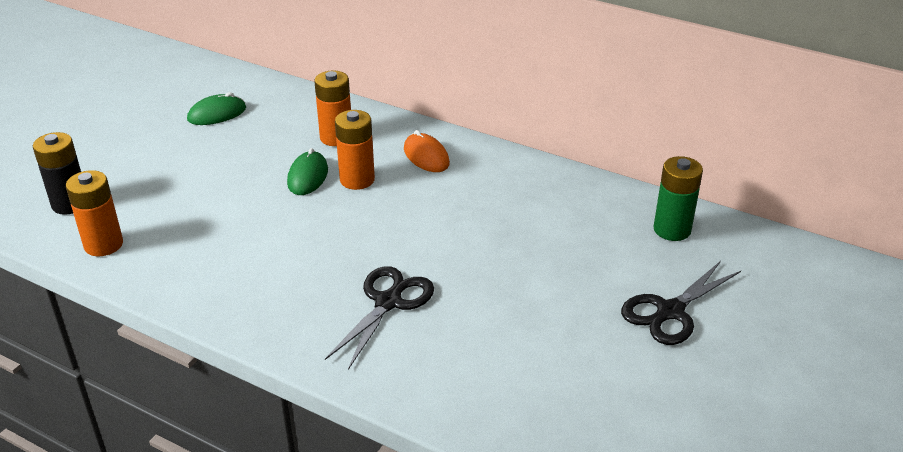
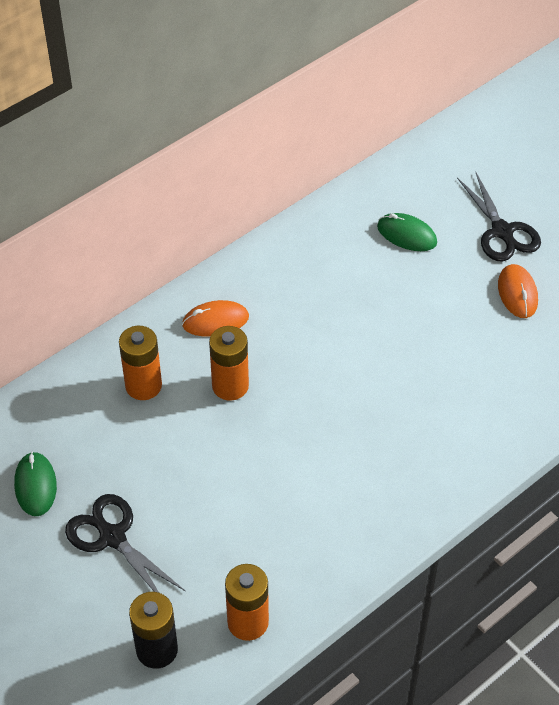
camera: 70 degrees left, 15 degrees up
green mouse [287,148,328,195] -> green mouse moved to [377,213,437,251]
black scissors [325,266,434,370] -> black scissors moved to [65,494,185,593]
green battery [654,156,703,241] -> none
none -> orange mouse [498,264,538,318]

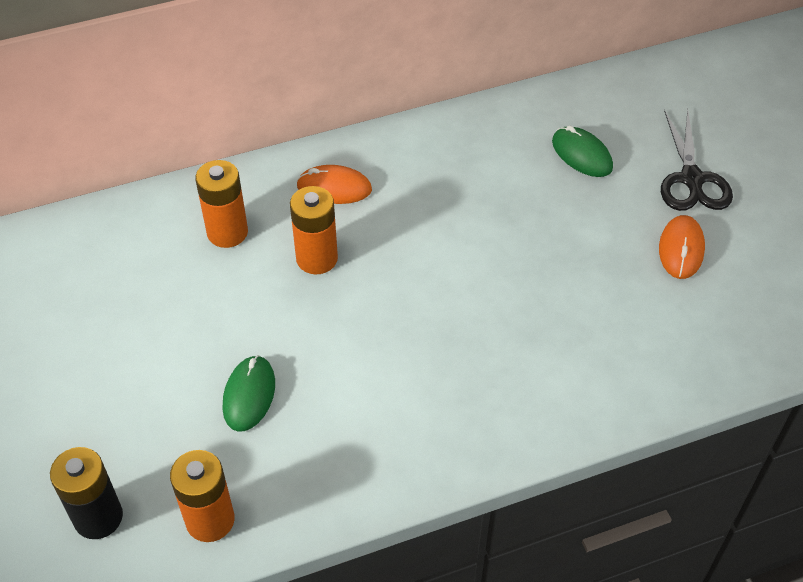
camera: 20 degrees right, 0 degrees up
green mouse [14,452,57,516] -> green mouse moved to [223,355,275,432]
black scissors [65,494,185,593] -> none

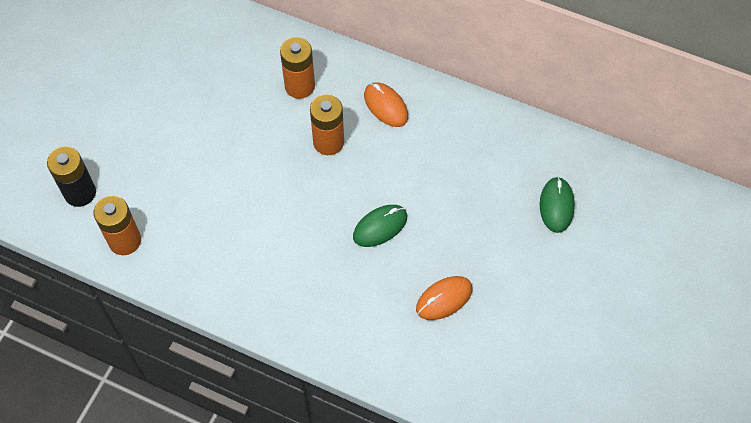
camera: 45 degrees right, 10 degrees up
green mouse [223,355,275,432] -> green mouse moved to [353,205,407,247]
orange mouse [659,215,705,279] -> orange mouse moved to [416,276,472,320]
black scissors [661,109,733,211] -> none

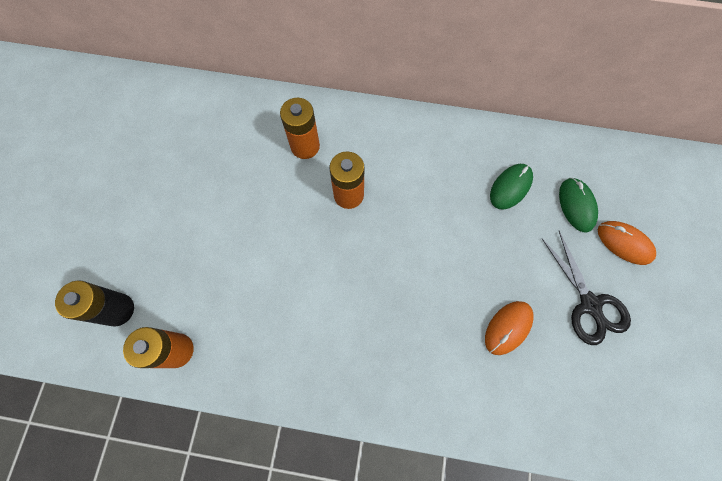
camera: 15 degrees left, 10 degrees up
green mouse [353,205,407,247] -> green mouse moved to [490,164,533,210]
orange mouse [364,82,408,127] -> orange mouse moved to [598,221,656,265]
none -> black scissors [541,231,631,345]

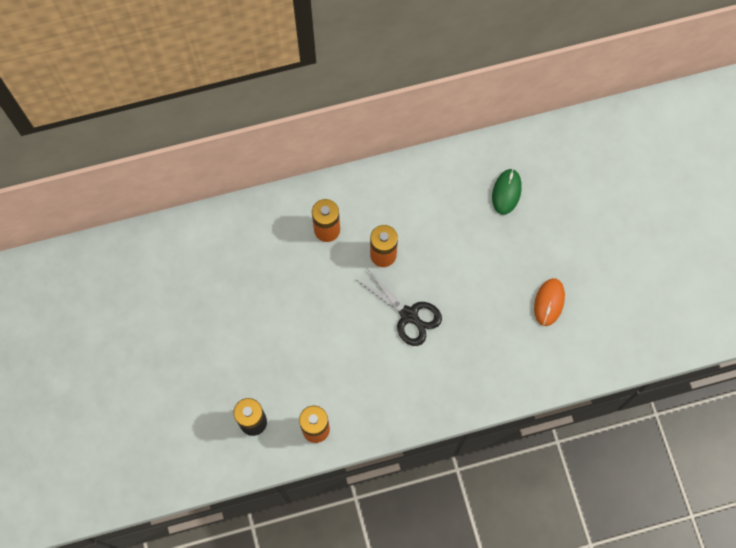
camera: 25 degrees left, 0 degrees up
black scissors [541,231,631,345] -> black scissors moved to [355,270,442,346]
green mouse [559,178,598,232] -> none
orange mouse [598,221,656,265] -> none

